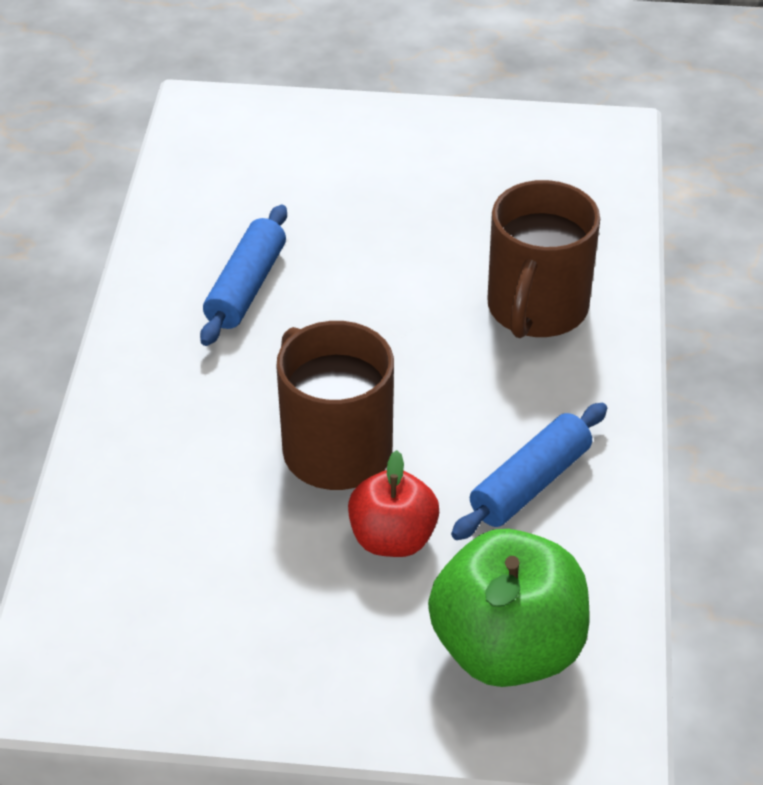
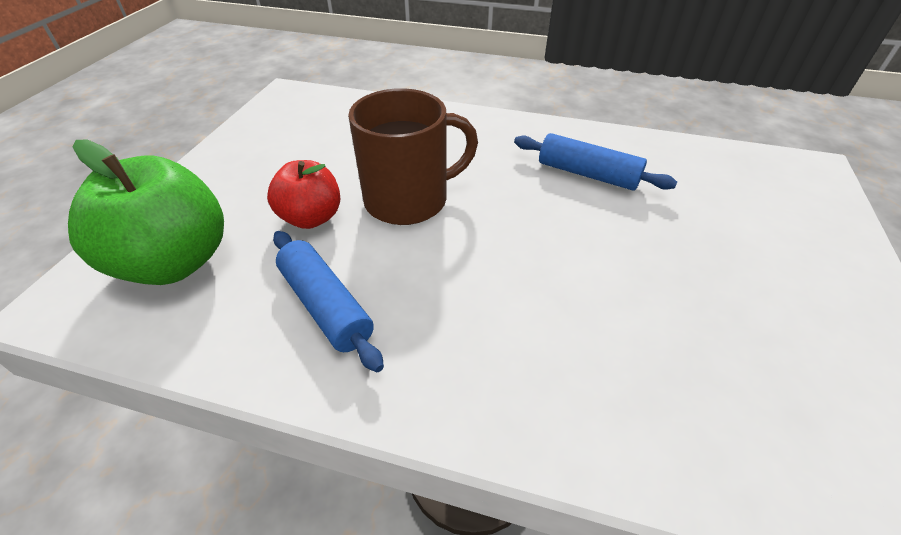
camera: 100 degrees right, 0 degrees up
brown mug [487,180,600,338] -> none

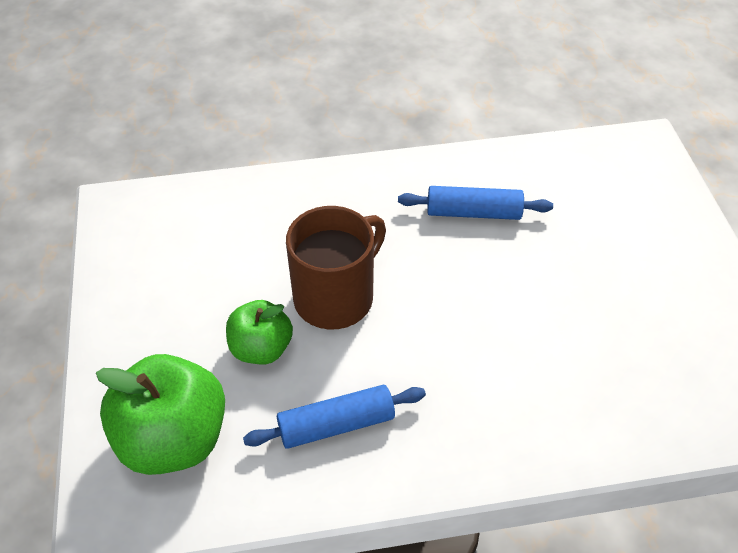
camera: 25 degrees left, 5 degrees up
red apple [267,160,340,229] -> green apple [226,300,293,364]
blue rolling pin [273,231,384,372] -> blue rolling pin turned 45 degrees counterclockwise [243,385,426,449]

